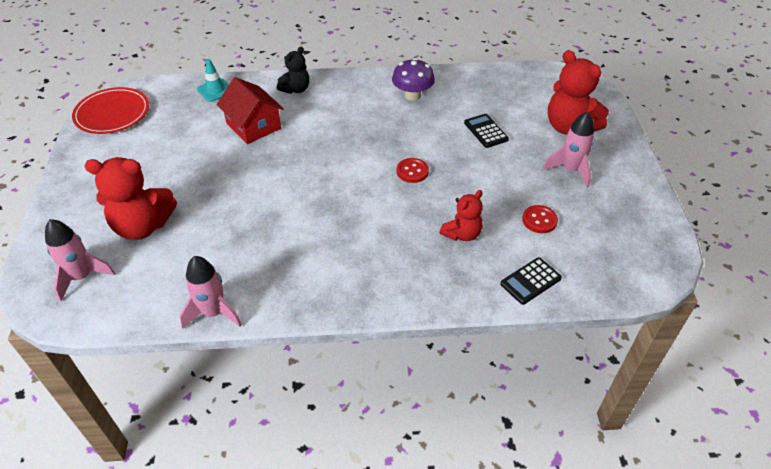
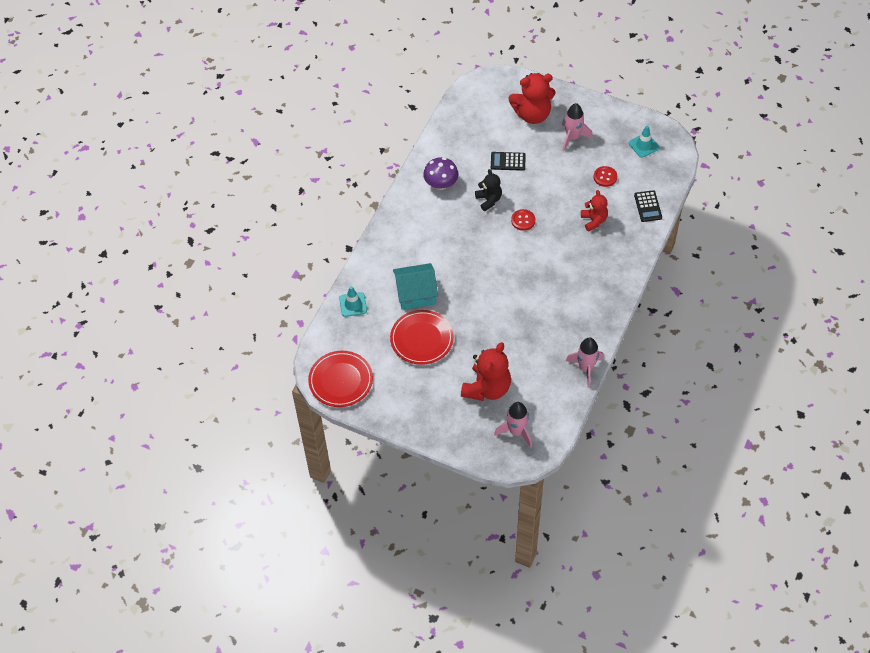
camera: 60 degrees left, 10 degrees up
red house [216,77,284,144] -> turquoise house [393,263,438,310]
black teddy bear [277,46,309,94] -> black teddy bear moved to [475,169,502,211]
none -> red plate [390,310,454,365]
none -> turquoise traffic cone [629,126,660,158]

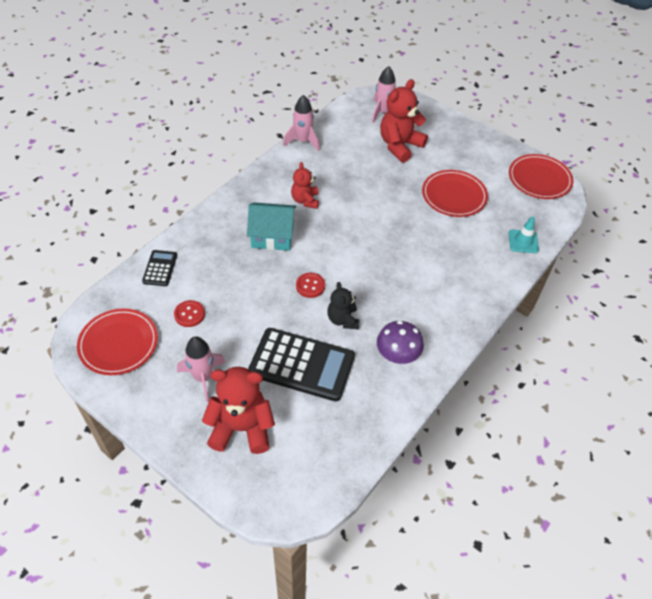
camera: 170 degrees left, 5 degrees down
turquoise house [393,263,438,310] -> turquoise house moved to [247,203,296,251]
black calculator [491,152,526,171] -> black calculator [248,328,355,401], size x2.05
red teddy bear [581,190,608,232] -> red teddy bear moved to [291,162,319,209]
turquoise traffic cone [629,126,660,158] -> red plate [77,309,158,375]

